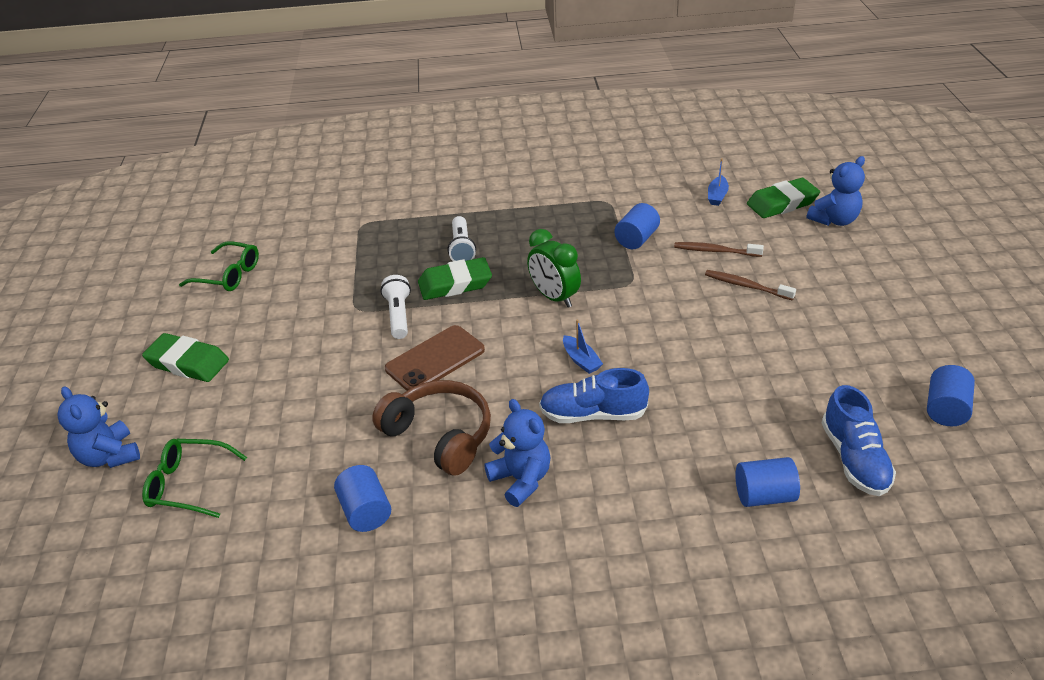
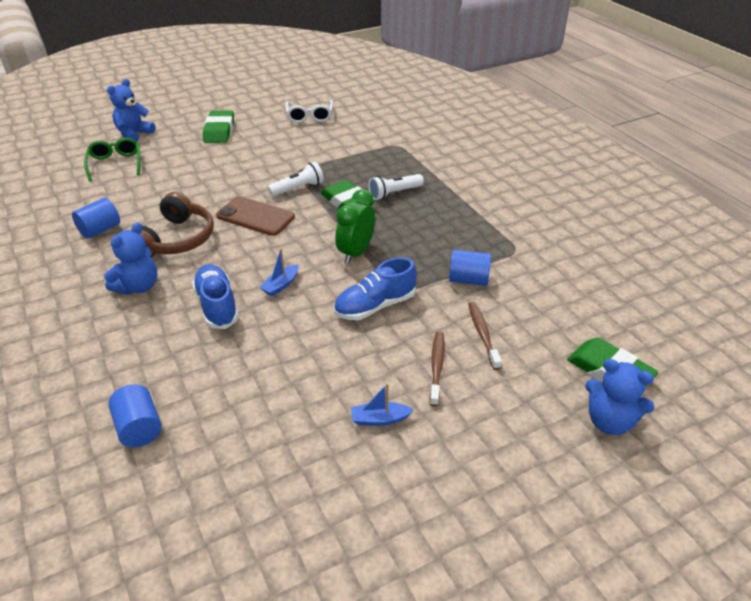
camera: 65 degrees right, 0 degrees up
green glasses [179,241,259,291] -> white glasses [286,100,333,123]
blue boat [708,159,729,206] -> blue boat moved to [351,383,414,426]
blue shoe [822,385,896,496] -> blue shoe moved to [334,257,417,320]
blue cylinder [927,365,975,426] -> none

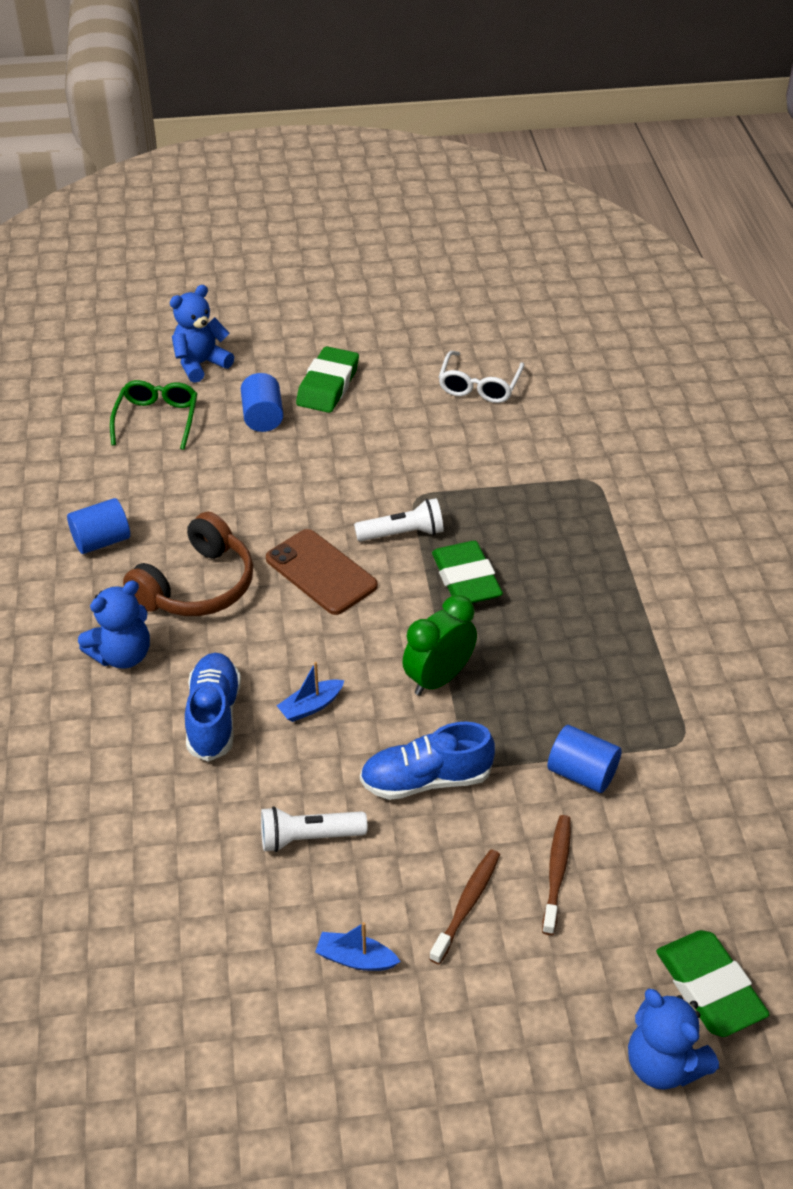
camera: 20 degrees right, 5 degrees up
blue cylinder [108,384,162,447] -> blue cylinder moved to [241,373,283,432]
white flashlight [368,174,424,200] -> white flashlight moved to [261,806,368,852]

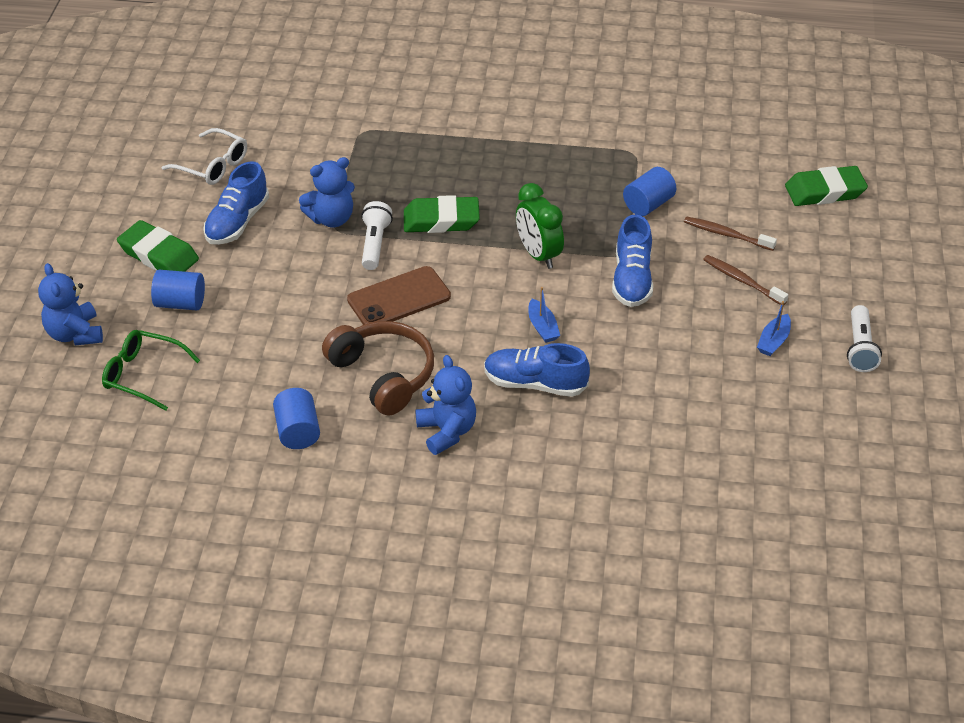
camera: 75 degrees left, 0 degrees up
white flashlight [261,806,368,852] -> white flashlight moved to [847,305,882,372]
blue teddy bear [628,989,719,1090] -> blue teddy bear moved to [299,157,355,227]
none -> blue shoe [203,161,269,245]

